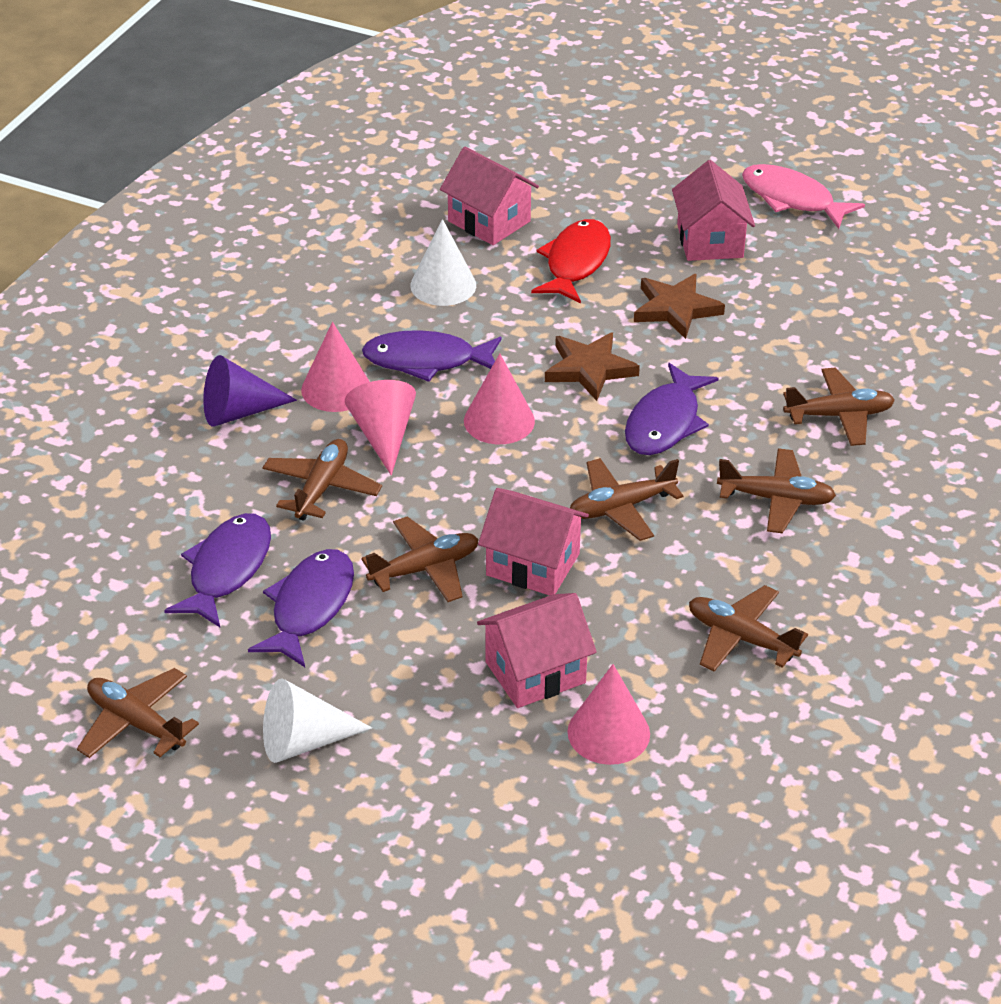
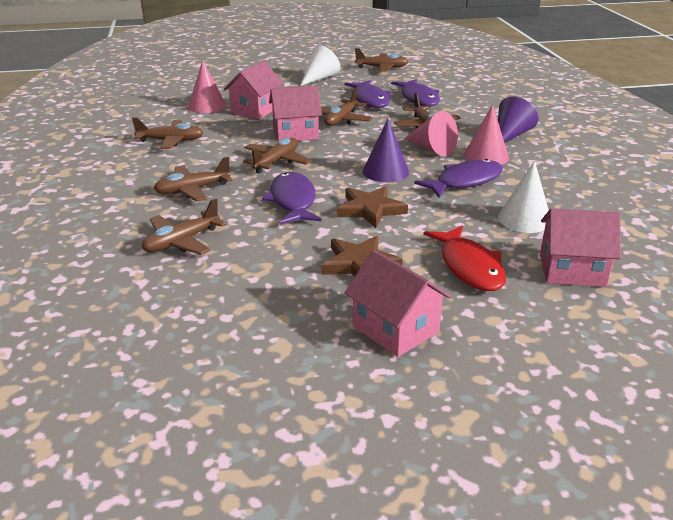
camera: 145 degrees right, 10 degrees down
pink cone [464,353,535,444] -> purple cone [363,118,409,182]
pink fish [742,164,865,229] -> none

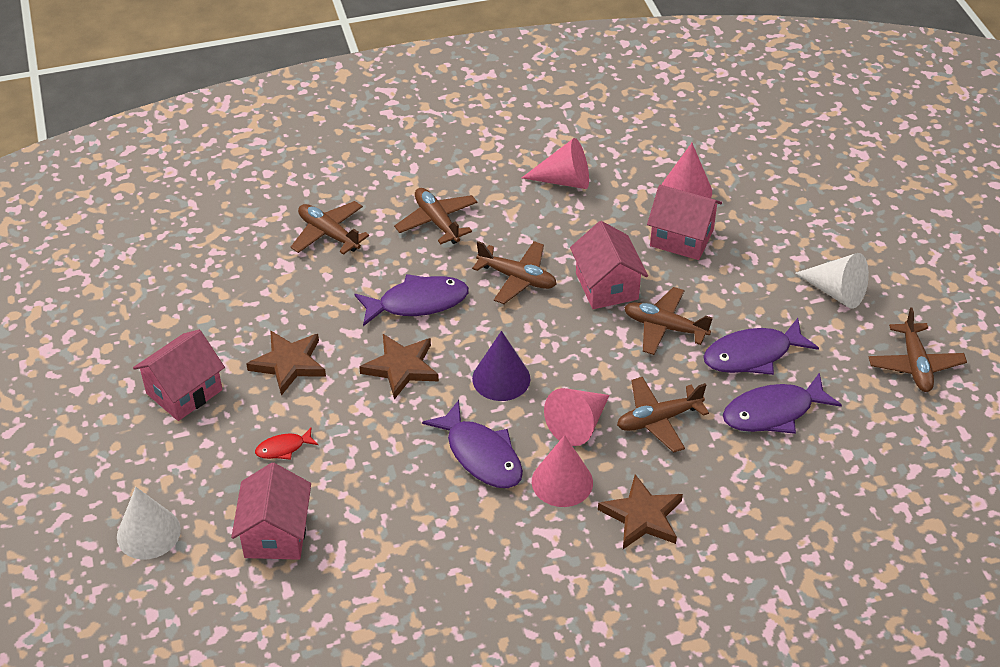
camera: 85 degrees right, 15 degrees up
brown plane [132,118,204,149] -> pink cone [522,138,589,189]
red fish [423,226,506,291] -> red fish [255,428,318,460], size x0.51
purple cone [498,96,538,143] -> brown star [598,474,683,549]
white cone [498,161,549,233] -> white cone moved to [117,487,181,560]

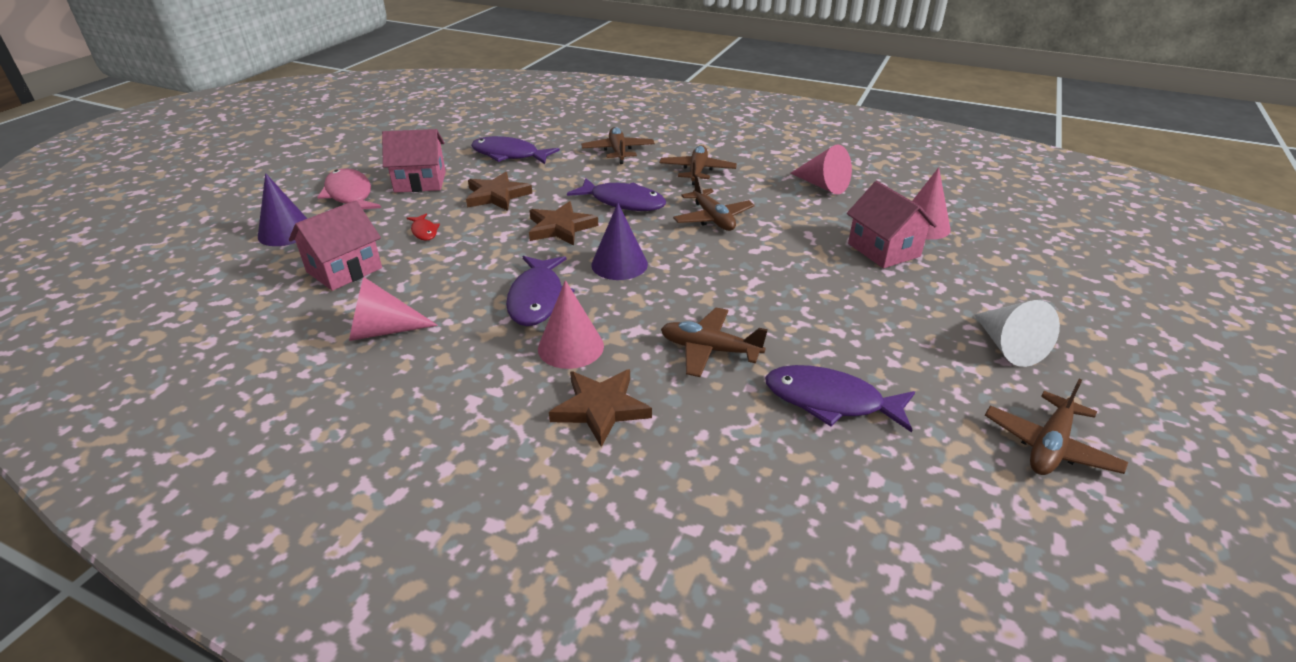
camera: 40 degrees right, 10 degrees down
white cone [117,487,181,560] -> purple cone [258,173,307,246]
red fish [255,428,318,460] -> red fish turned 135 degrees counterclockwise [407,213,440,241]
pink cone [544,388,610,446] -> pink cone moved to [349,277,438,341]
pink house [570,221,648,309] -> none
brown plane [624,287,713,355] -> none
purple fish [703,318,819,375] -> purple fish moved to [471,136,560,164]
none -> pink fish [318,168,381,209]

